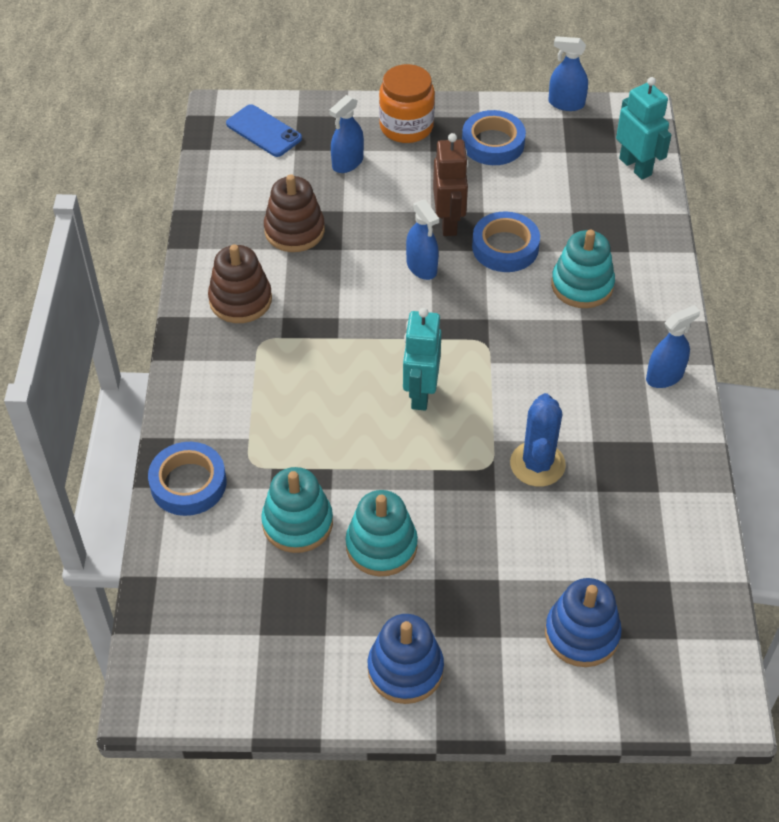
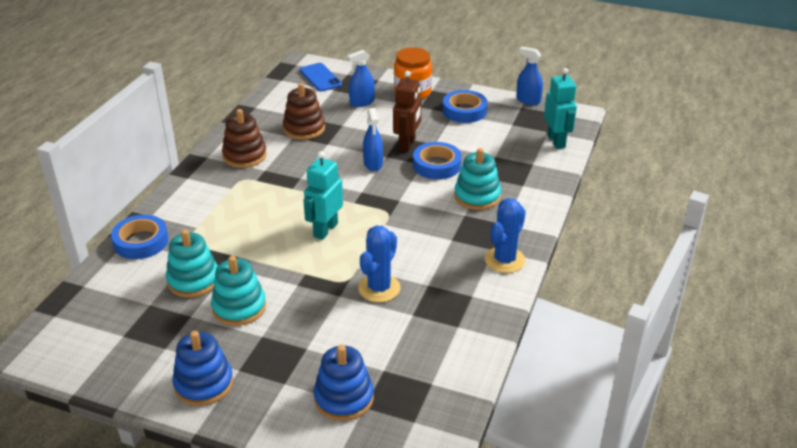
camera: 20 degrees right, 15 degrees down
blue spray bottle [646,305,700,388] -> blue cactus [485,198,526,273]

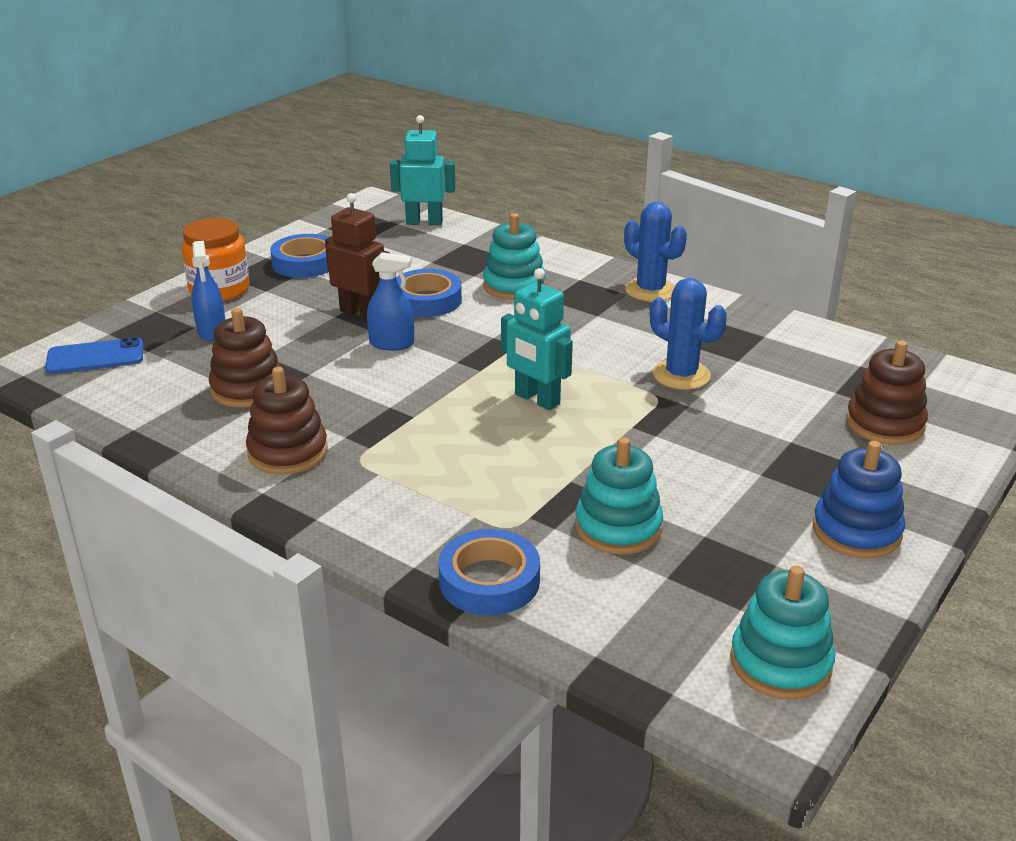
camera: 75 degrees left, 5 degrees down
turquoise stacking toy [211,256,266,326] -> turquoise stacking toy moved to [730,565,835,700]
blue stacking toy [314,345,374,421] -> brown stacking toy [846,340,928,445]
blue spray bottle [516,46,543,105] -> none

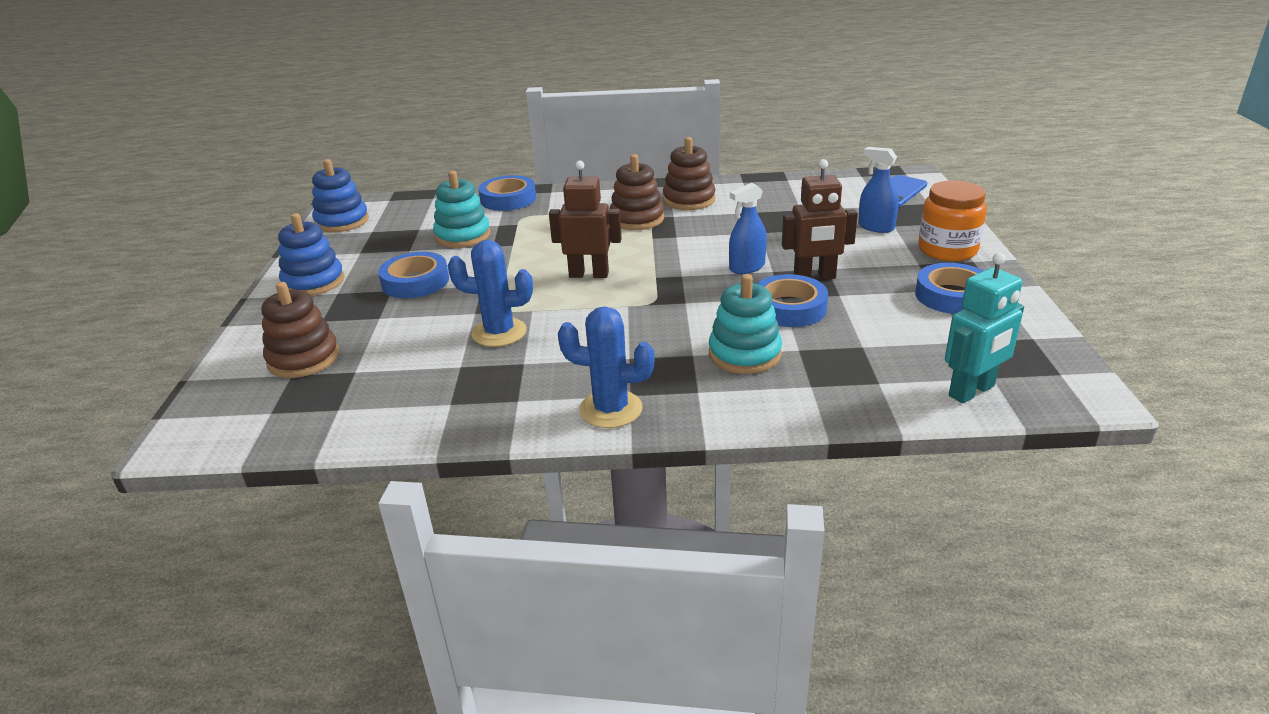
camera: 145 degrees right, 0 degrees up
brown stacking toy [209,308,281,408] -> brown stacking toy moved to [609,154,664,230]
turquoise robot [501,268,573,410] -> brown robot [549,160,622,278]
turquoise stacking toy [730,565,835,700] -> blue stacking toy [312,159,369,233]
none -> blue tape [378,252,449,298]

